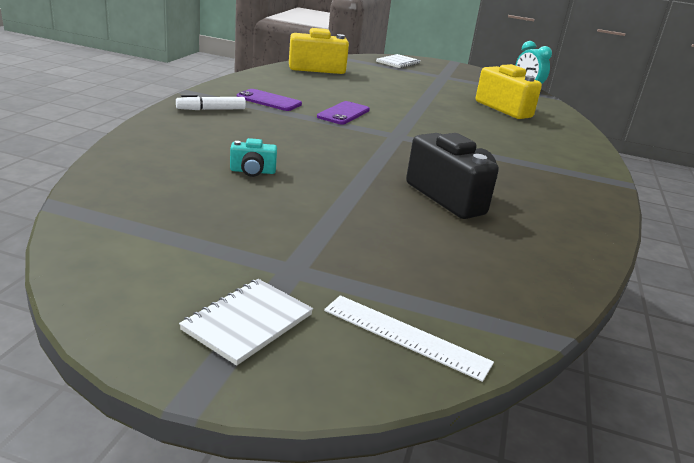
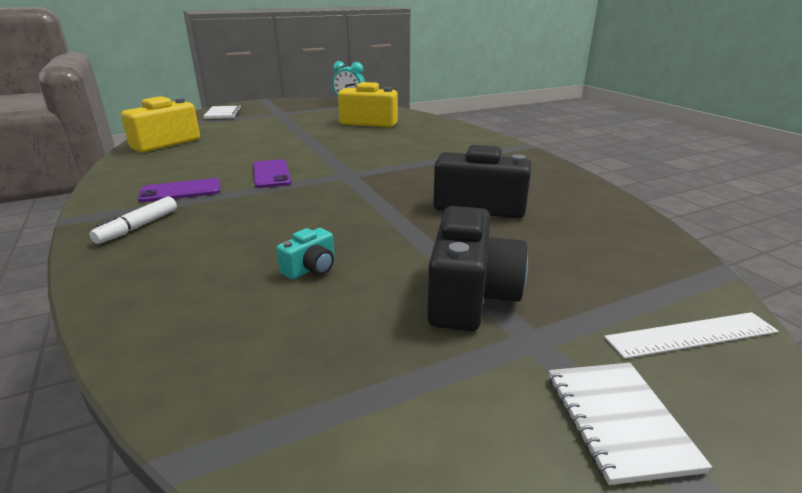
camera: 40 degrees left, 0 degrees up
none -> black camera [427,206,528,331]

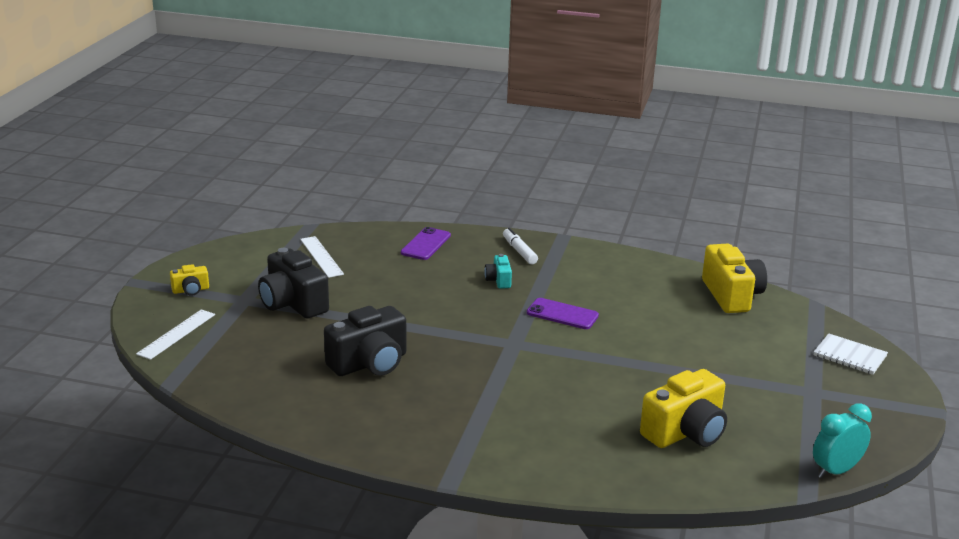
camera: 130 degrees right, 0 degrees up
purple phone [138,178,220,202] -> purple phone moved to [401,227,451,260]
turquoise camera [276,228,334,280] -> turquoise camera moved to [484,254,512,289]
white notebook [549,363,712,485] -> yellow camera [170,264,209,296]
none -> white ruler [300,236,344,278]

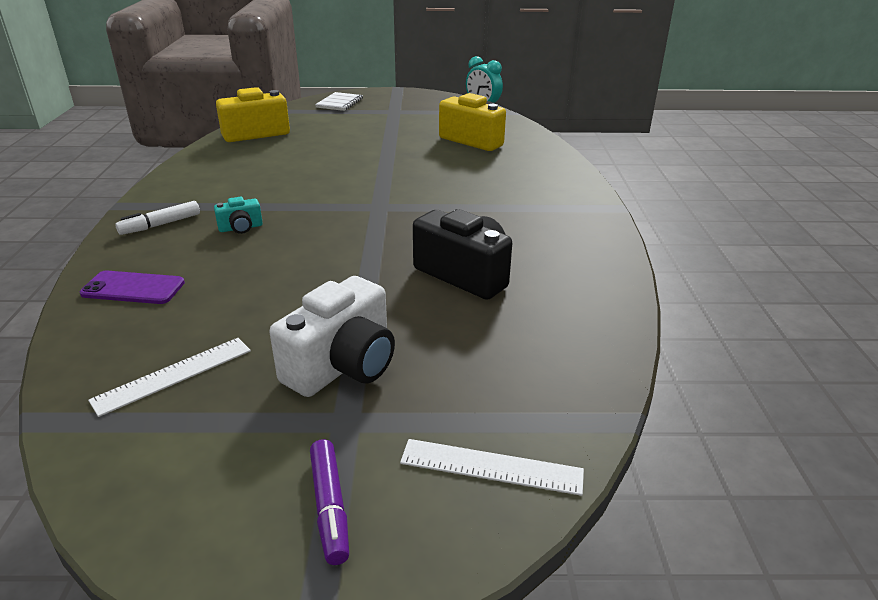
camera: 105 degrees left, 5 degrees up
yellow camera [170,264,209,296] -> purple marker [310,439,349,565]
black camera [258,248,329,319] -> white camera [269,276,395,397]
purple phone [527,298,599,329] -> none

